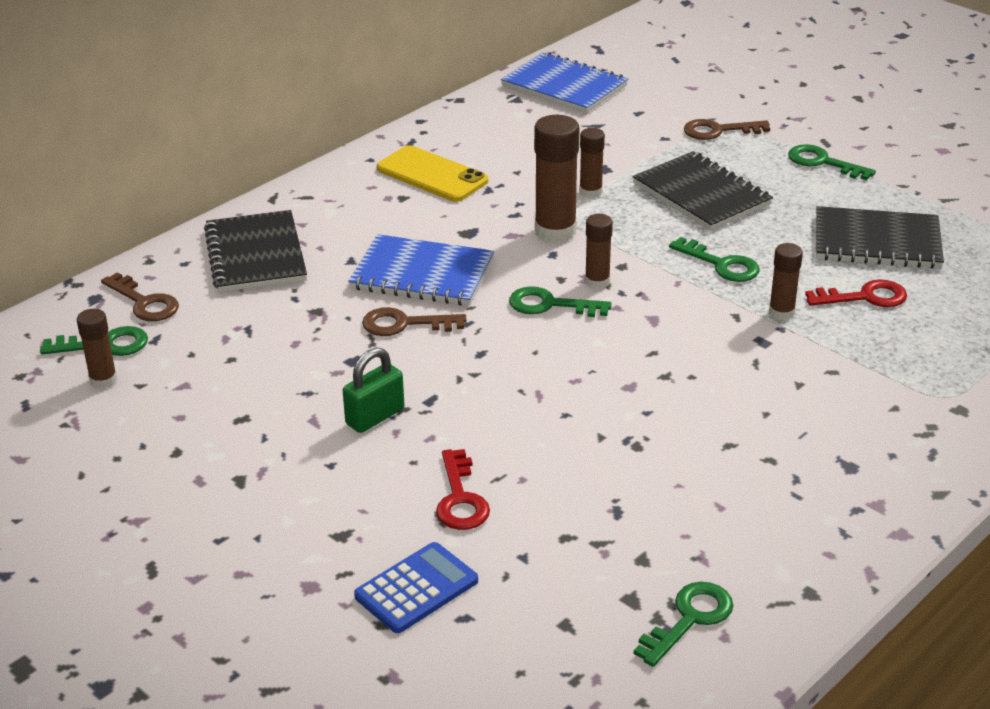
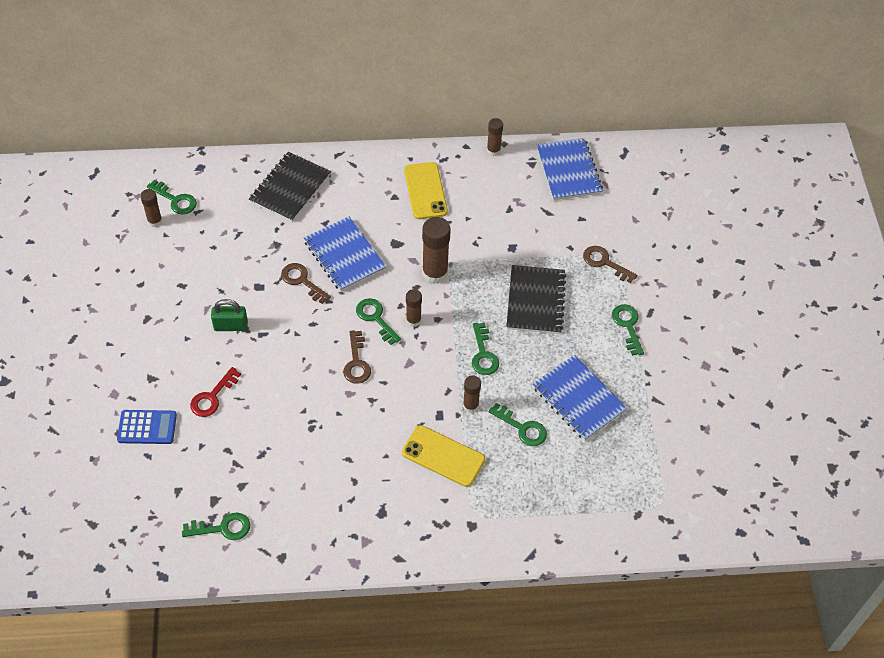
camera: 40 degrees right, 20 degrees up
brown key [101,272,179,321] -> brown key moved to [343,330,371,384]
brown glue stick [579,128,605,198] -> brown glue stick moved to [487,118,503,156]
red key [805,279,907,307] -> green key [489,403,547,446]
black notebook [816,206,944,269] -> blue notebook [532,355,628,441]
none -> yellow phone [402,425,485,487]

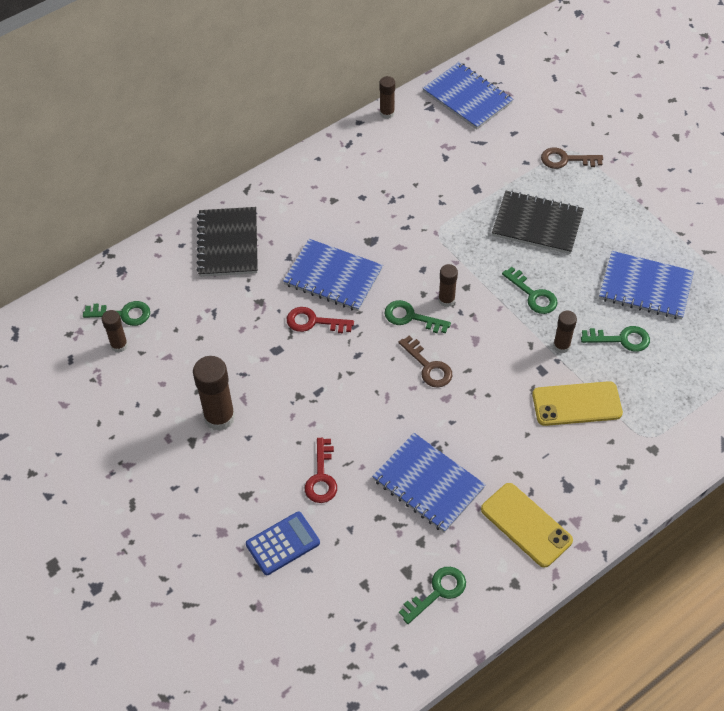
camera: 30 degrees left, 0 degrees up
green padlock [211,299,248,331] -> none
brown key [281,263,331,304] -> red key [287,307,354,333]
yellow phone [404,162,448,219] -> yellow phone moved to [481,483,573,568]
brown glue stick [422,217,451,284] -> brown glue stick moved to [193,356,235,431]
black notebook [506,265,566,334] -> black notebook turned 45 degrees counterclockwise [492,190,584,254]
green key [612,304,644,356] -> none
none -> blue notebook [372,433,486,533]

